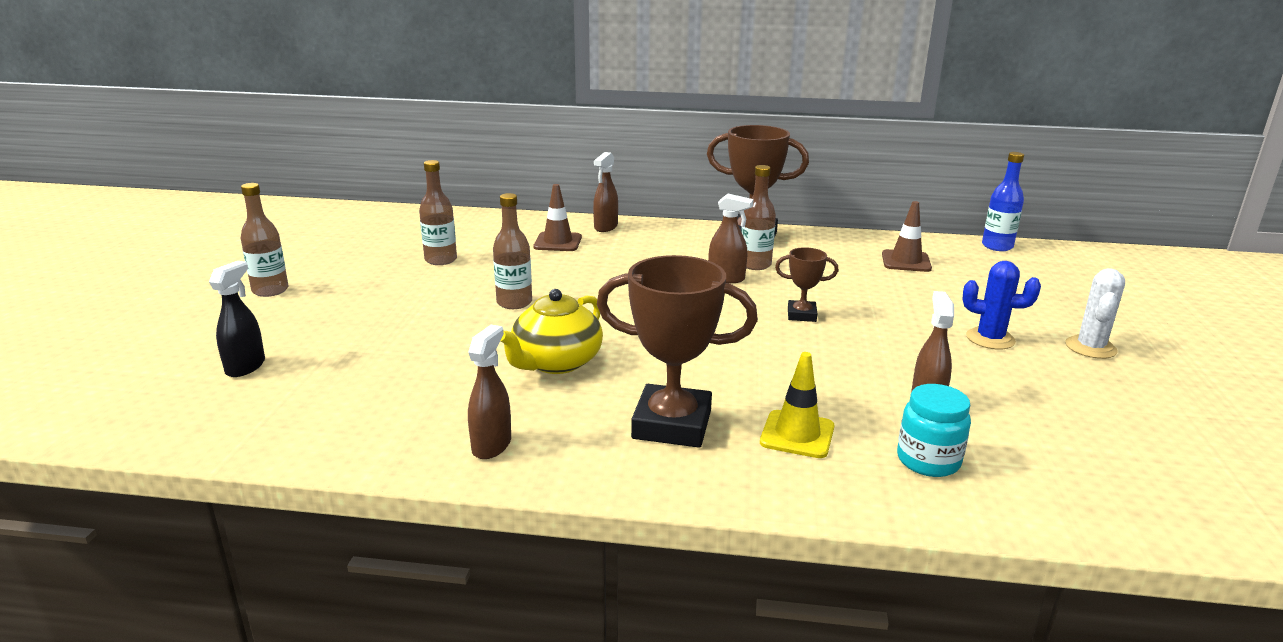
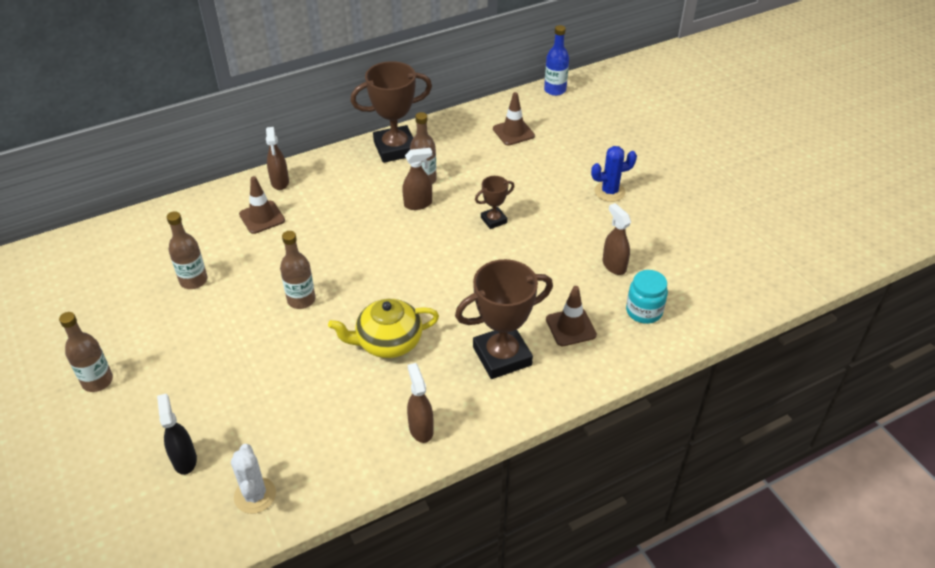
camera: 35 degrees left, 20 degrees up
yellow teapot [500,289,603,374] -> yellow teapot turned 75 degrees clockwise [328,299,439,358]
yellow traffic cone [760,352,834,458] -> brown traffic cone [546,286,597,346]
white cactus [1065,268,1125,359] -> white cactus moved to [231,444,276,514]

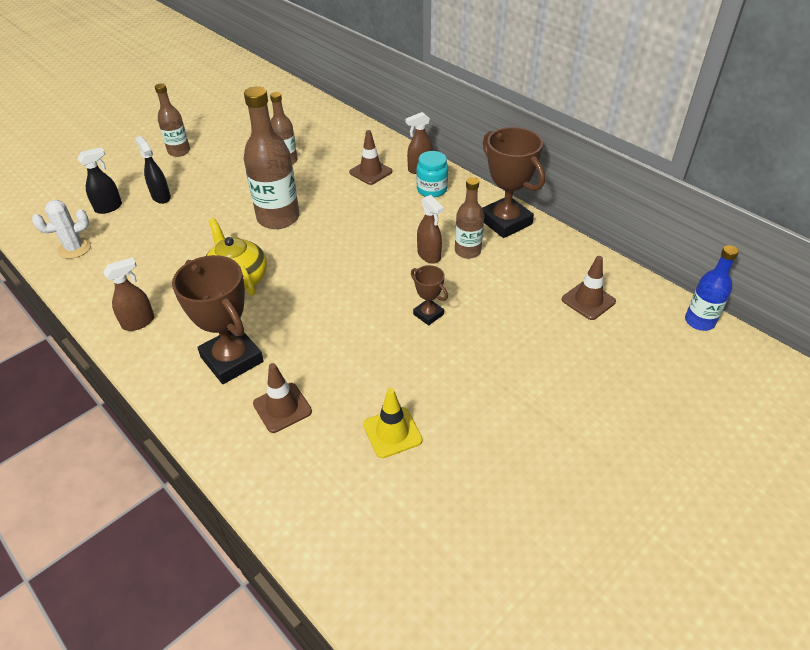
camera: 75 degrees right, 0 degrees up
brown bottle [280,231,315,309] -> brown bottle [244,86,299,229], size x1.71
blue cactus [591,146,637,202] -> none
brown spray bottle [603,203,631,275] -> yellow traffic cone [363,388,423,458]
turquoise jar [626,270,668,324] -> turquoise jar moved to [416,151,448,198]
none -> black spray bottle [135,136,171,204]

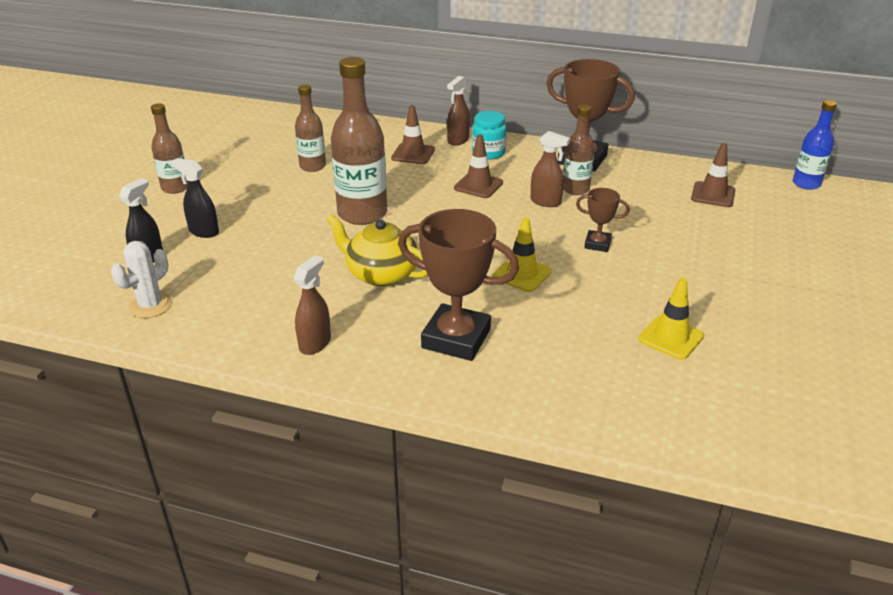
camera: 30 degrees left, 10 degrees down
brown traffic cone [253,363,312,433] -> brown traffic cone moved to [454,134,503,198]
none -> yellow traffic cone [493,218,552,292]

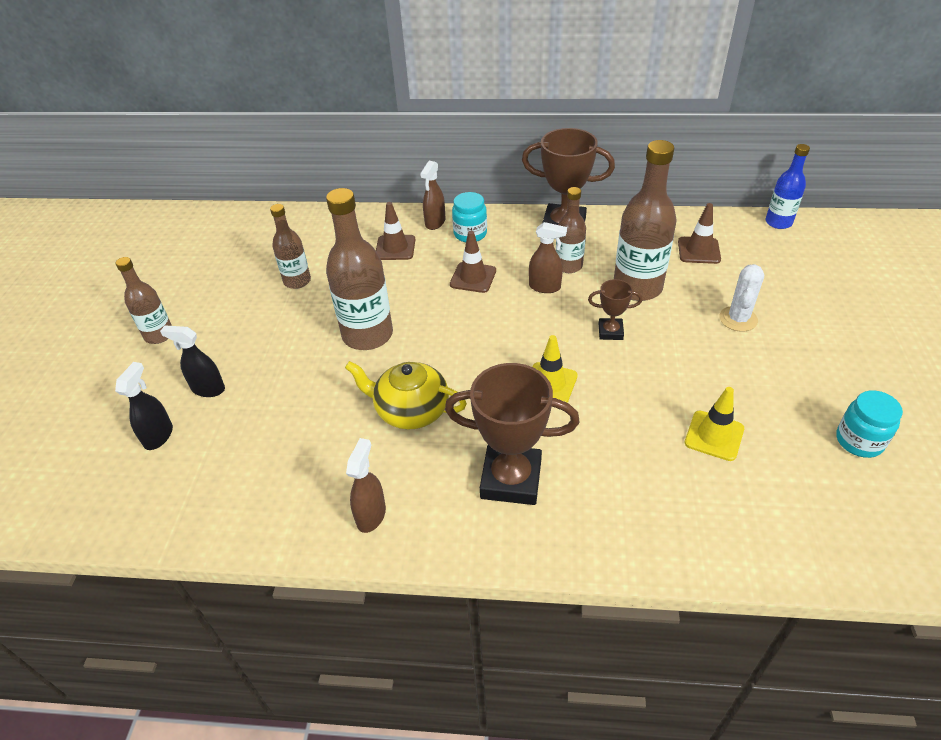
camera: 10 degrees left, 10 degrees up
white cactus [111,241,172,318] -> white cactus moved to [719,264,764,332]
none -> brown bottle [614,140,677,301]
none -> turquoise jar [836,390,903,458]

